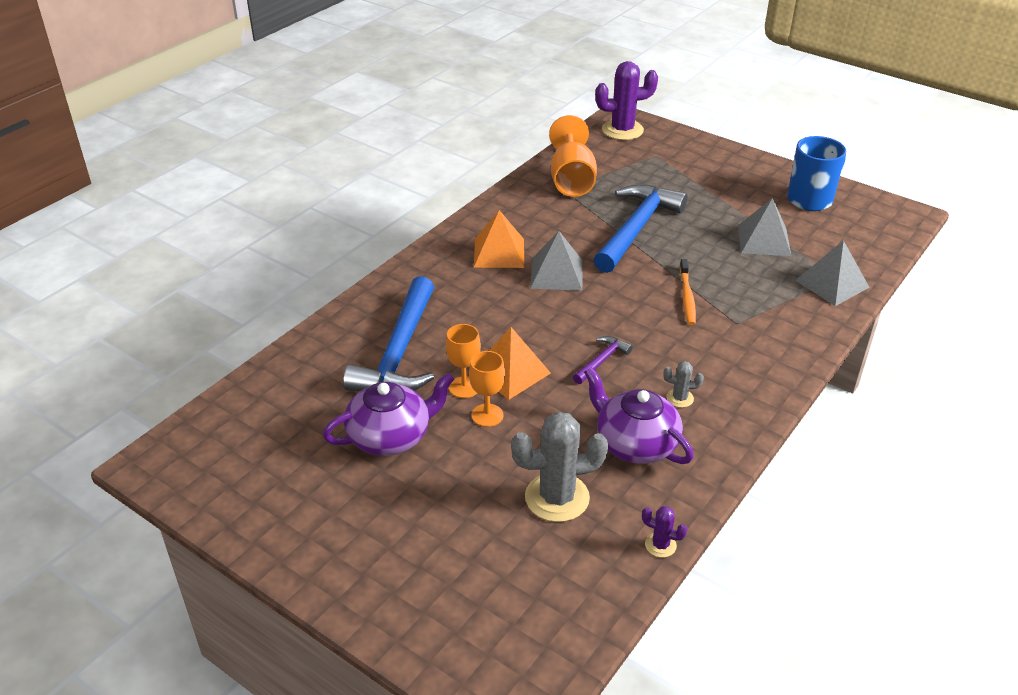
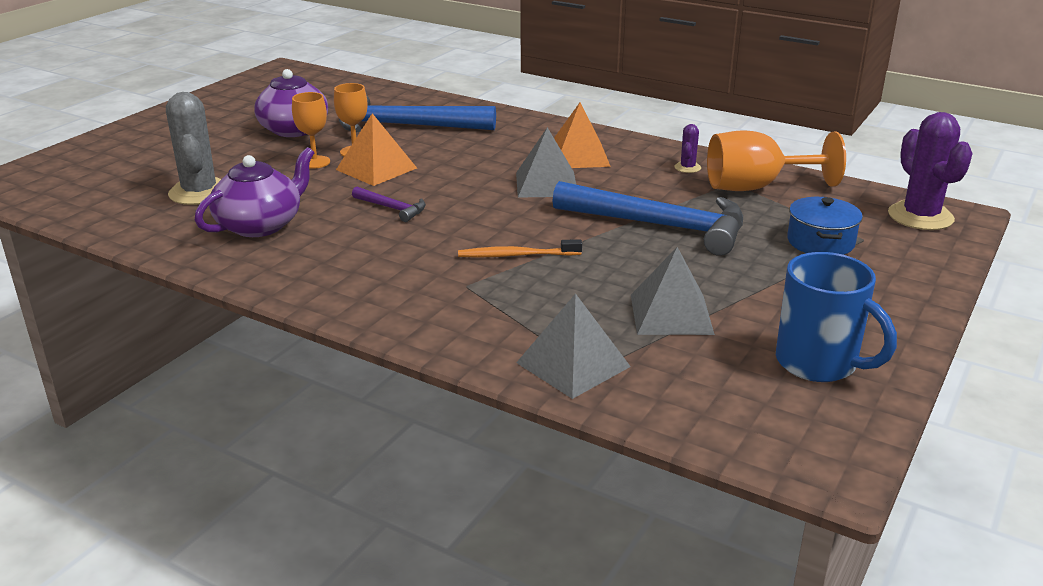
camera: 85 degrees right, 10 degrees down
purple cactus [642,506,687,557] -> purple cactus moved to [674,124,701,173]
grey cactus [663,361,704,408] -> none
none -> blue pot [787,197,863,255]

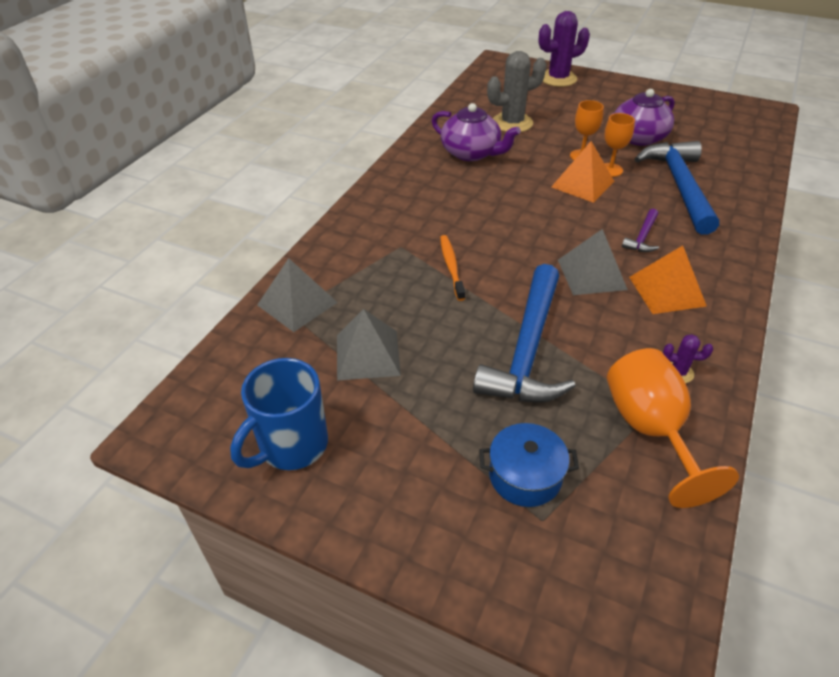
camera: 85 degrees right, 15 degrees up
purple hammer [352,186,426,222] -> purple hammer moved to [622,209,659,252]
purple cactus [888,112,973,230] -> purple cactus moved to [538,11,590,87]

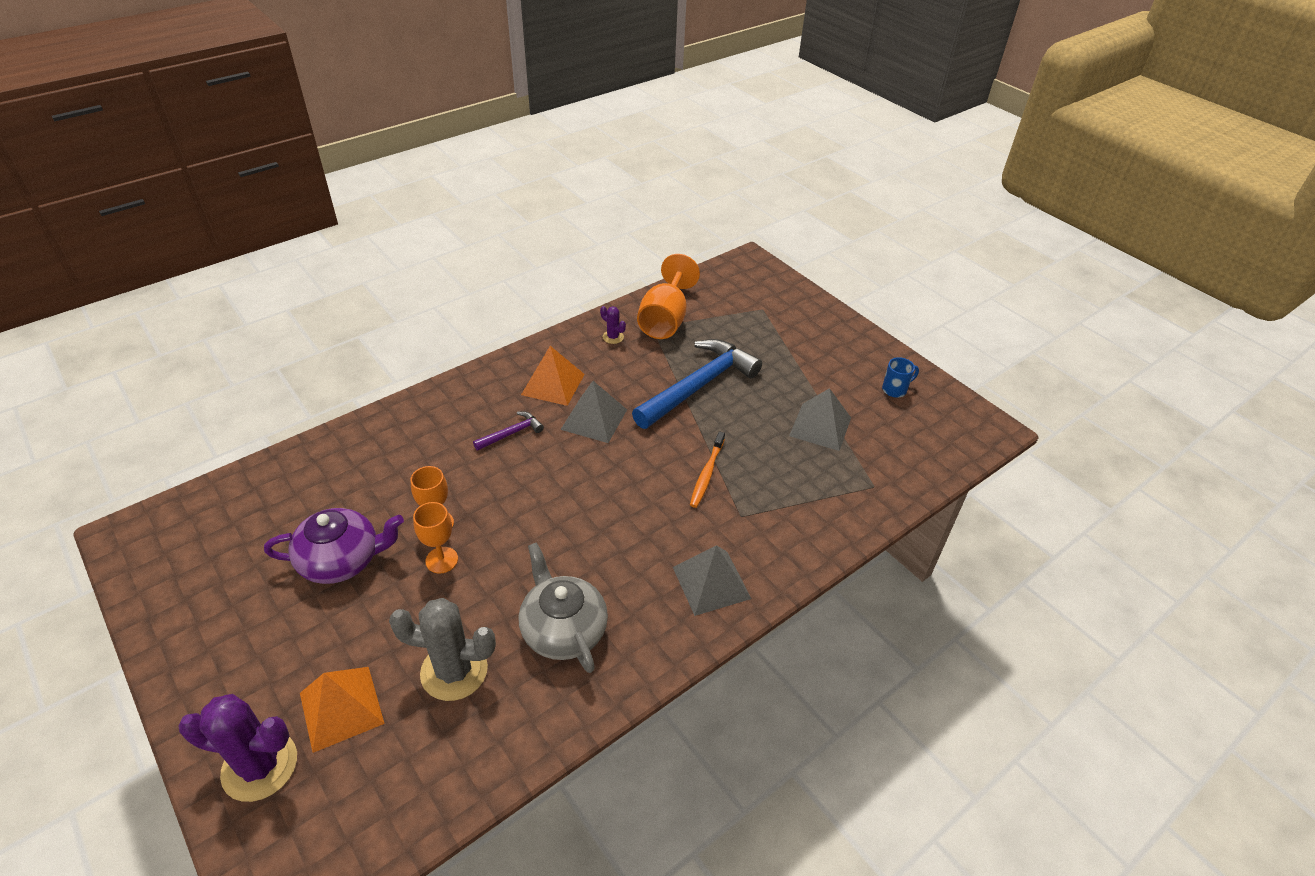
camera: 155 degrees left, 0 degrees up
blue mug [230,358,328,470] -> blue mug [882,357,919,397], size x0.52
grey pyramid [257,258,338,332] -> grey pyramid moved to [673,545,751,616]
purple teapot [432,103,521,161] -> grey teapot [519,542,608,673]
blue pot [479,423,579,507] -> none
orange pyramid [551,141,614,203] -> orange pyramid moved to [300,667,385,753]
blue hammer [634,141,719,235] -> none

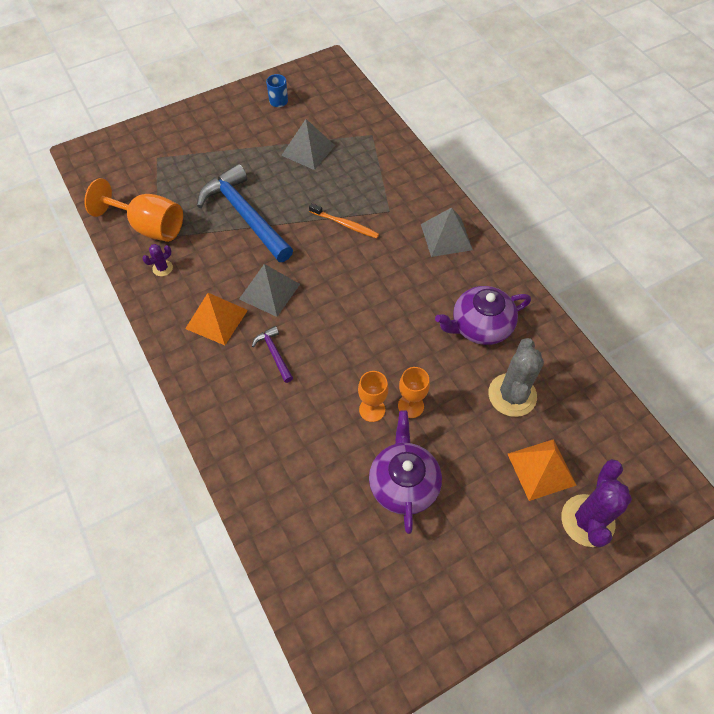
camera: 80 degrees left, 15 degrees up
grey teapot [519,542,608,673] -> purple teapot [435,286,531,345]

